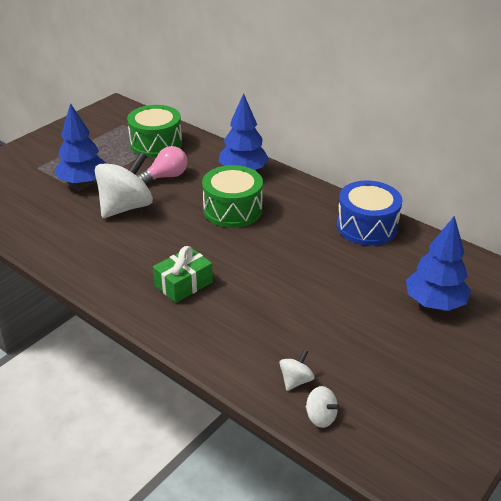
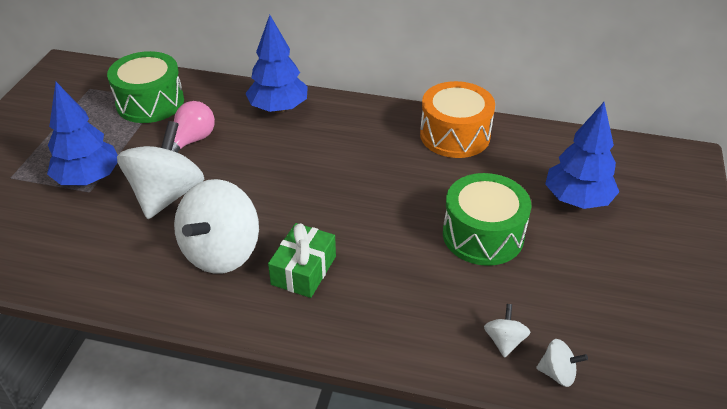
camera: 25 degrees left, 5 degrees up
green drum [202,165,263,228] -> green drum moved to [443,173,532,266]
blue drum [337,181,402,246] -> orange drum [420,81,495,158]
none -> white spinning top [174,179,259,274]

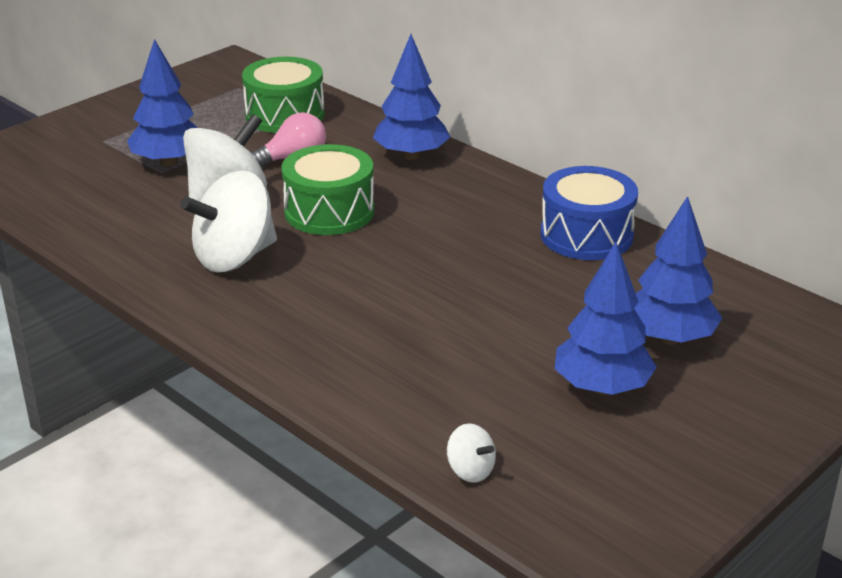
camera: 30 degrees right, 10 degrees down
green gift [268,223,336,298] -> none
orange drum [420,81,495,158] -> blue drum [540,166,638,260]
green drum [443,173,532,266] -> green drum moved to [281,144,374,235]
white spinning top [484,304,531,358] -> none
none -> blue tree [554,242,657,395]

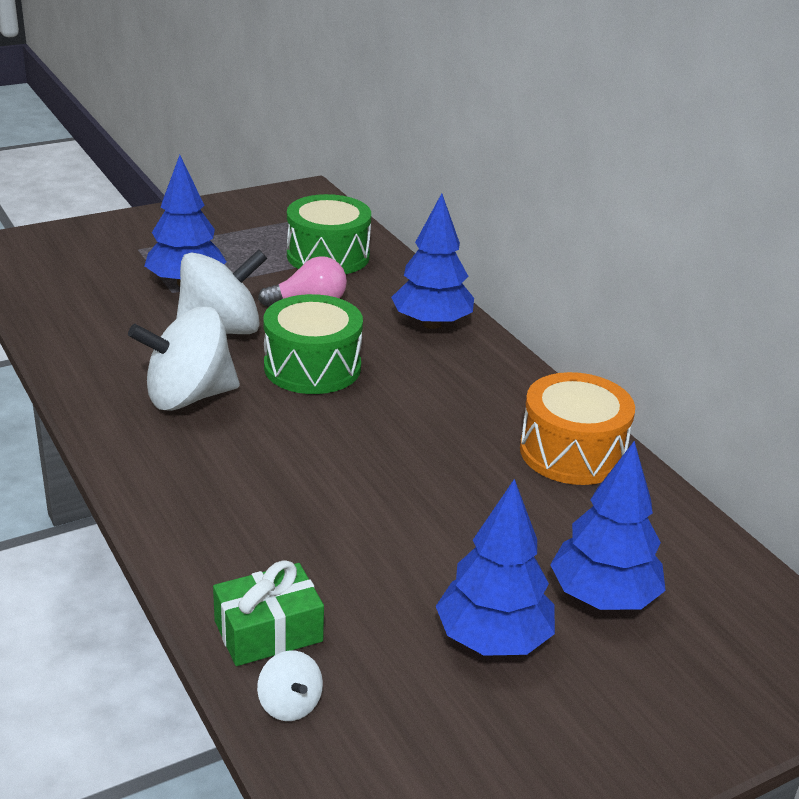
camera: 15 degrees right, 0 degrees up
blue drum [540,166,638,260] -> orange drum [520,372,635,485]
none -> green gift [213,560,324,666]

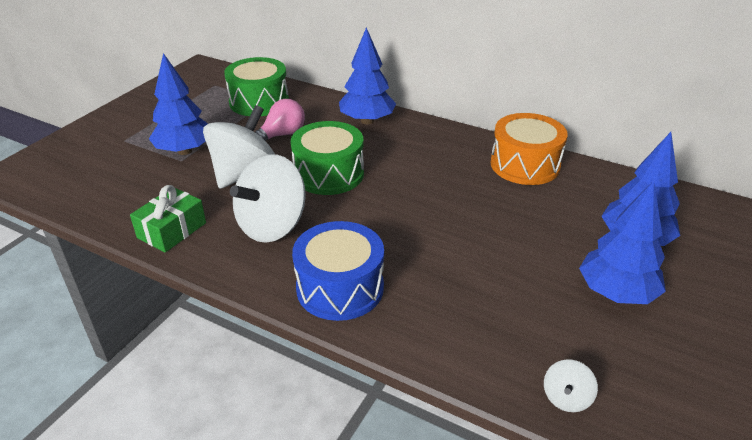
camera: 30 degrees left, 5 degrees up
green gift [213,560,324,666] -> green gift moved to [130,185,206,253]
white spinning top [257,651,323,721] -> white spinning top turned 90 degrees clockwise [544,359,598,412]
none -> blue drum [292,221,384,321]

